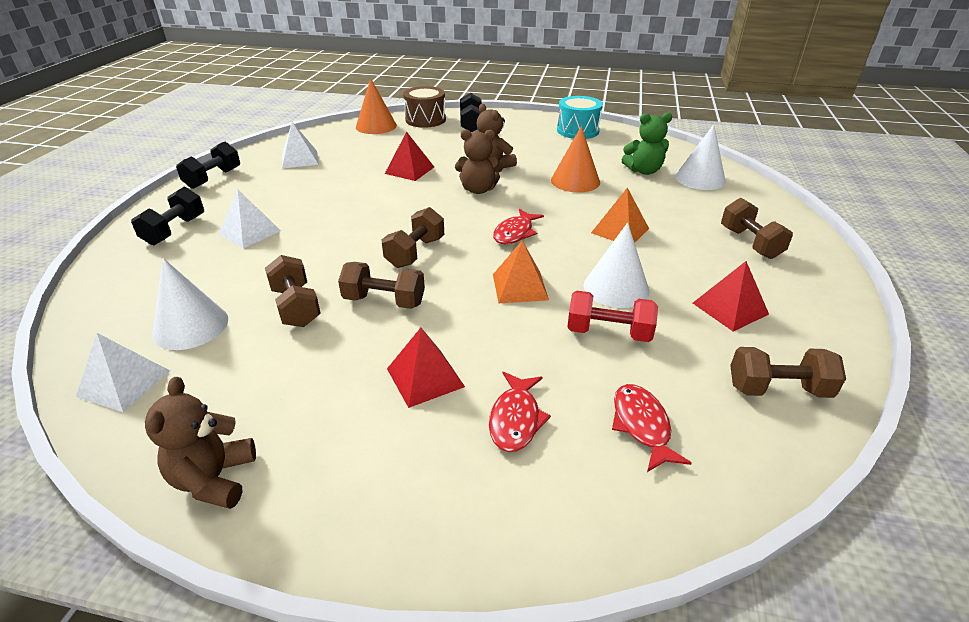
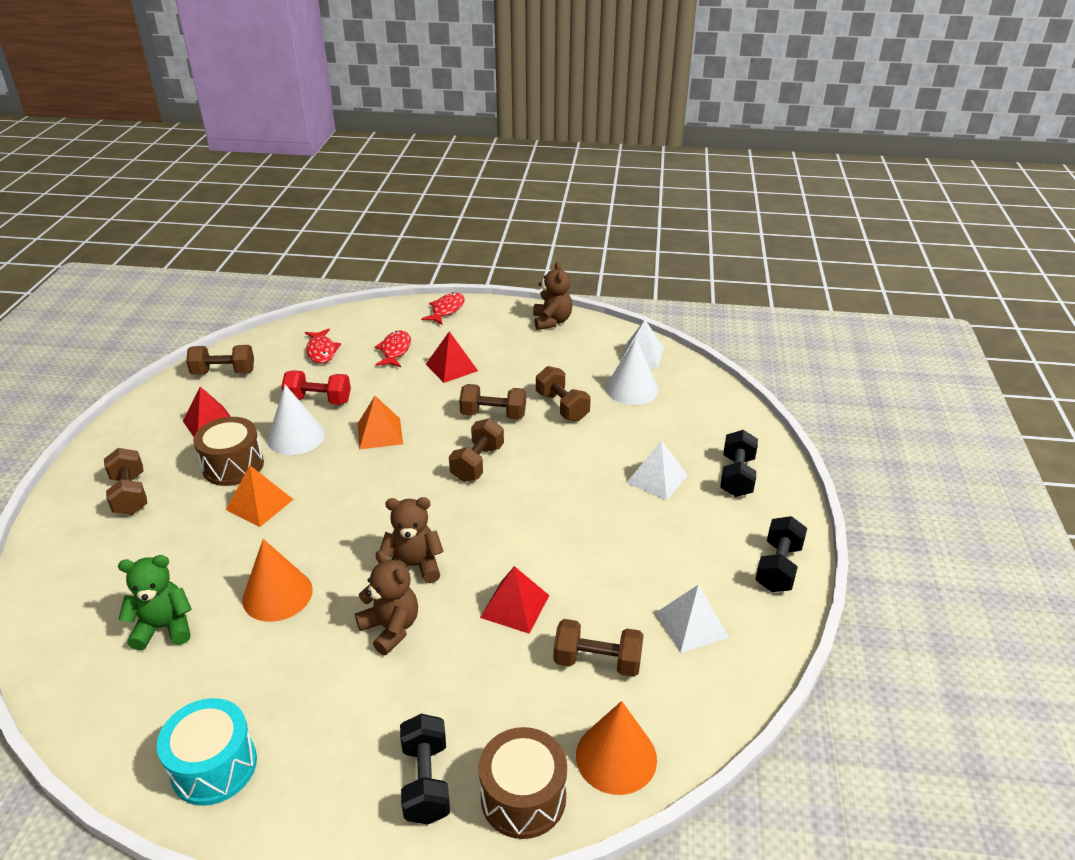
camera: 175 degrees right, 0 degrees up
red fish [493,209,544,244] -> red fish moved to [421,292,465,325]
white cone [675,124,726,190] -> none
none -> brown drum [193,417,264,486]
none -> brown dumbbell [554,619,644,677]

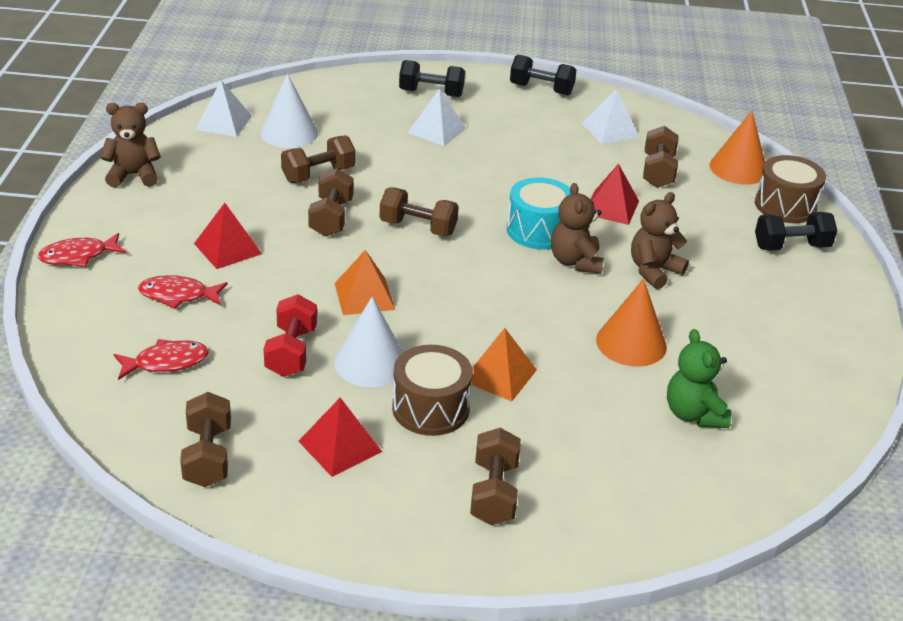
camera: 95 degrees left, 0 degrees up
brown dumbbell [104,448,147,515] -> brown dumbbell turned 60 degrees counterclockwise [470,428,521,525]
turquoise drum [157,698,257,806] -> turquoise drum moved to [507,177,570,249]
red fish [421,292,465,325] -> red fish turned 45 degrees counterclockwise [38,233,126,267]

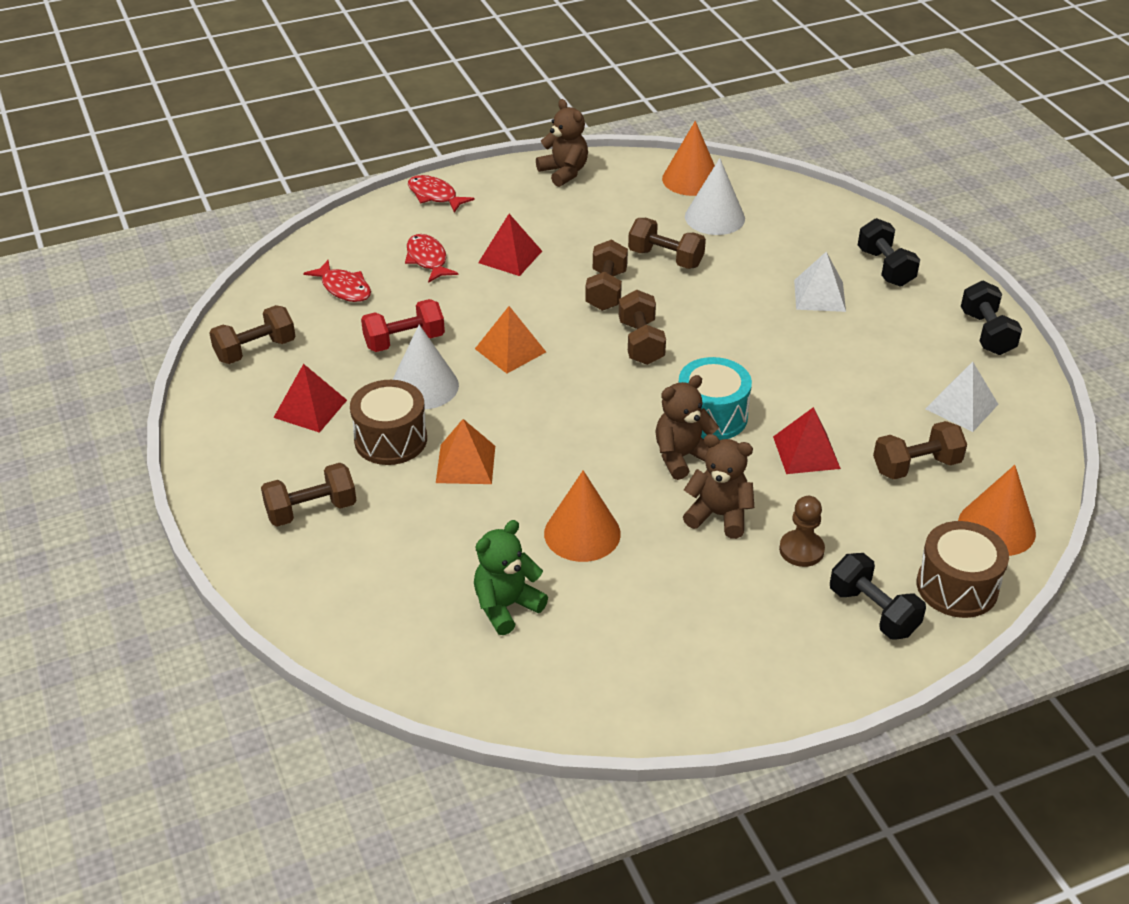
camera: 65 degrees right, 5 degrees up
white pyramid [195,80,252,137] -> orange cone [662,121,715,196]
brown dumbbell [308,168,354,237] -> brown dumbbell turned 60 degrees counterclockwise [585,240,628,311]
none -> brown pawn [779,496,825,567]

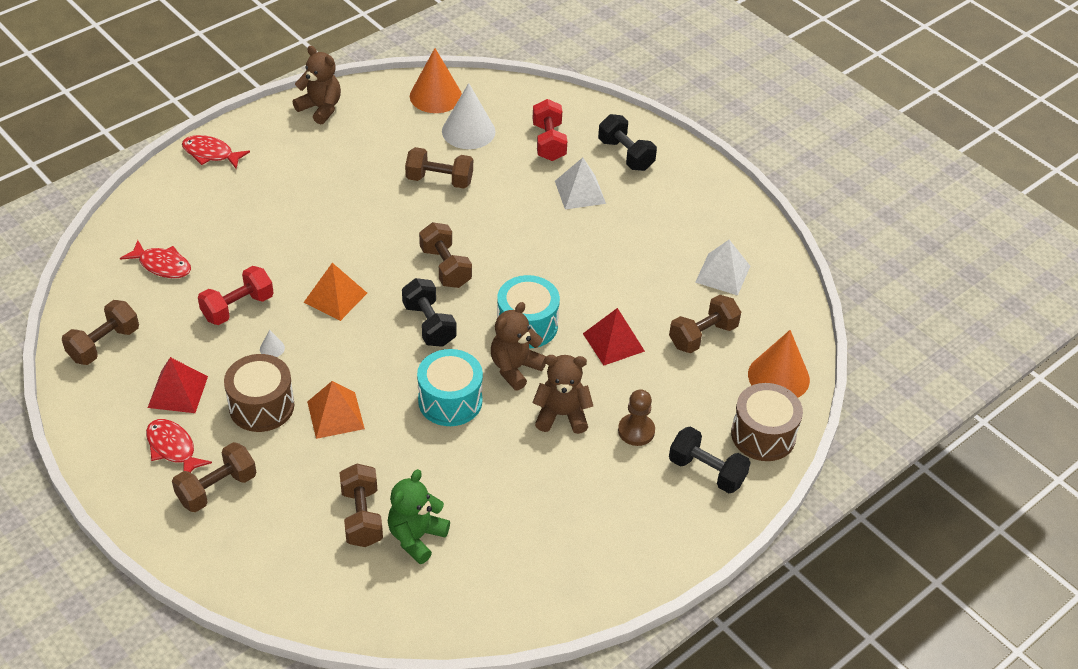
camera: 20 degrees left, 5 degrees up
white cone [392,325,459,409] -> white cone [260,330,285,357], size x0.40
red fish [405,234,458,283] -> red fish moved to [146,419,212,473]
red pyramid [478,214,542,276] -> none
orange cone [544,470,621,562] -> none
brown dumbbell [585,240,628,311] -> brown dumbbell moved to [340,464,383,547]
black dumbbell [961,281,1022,355] -> black dumbbell moved to [402,278,457,347]
none -> turquoise drum [417,349,483,426]
none -> red dumbbell [532,99,567,161]

